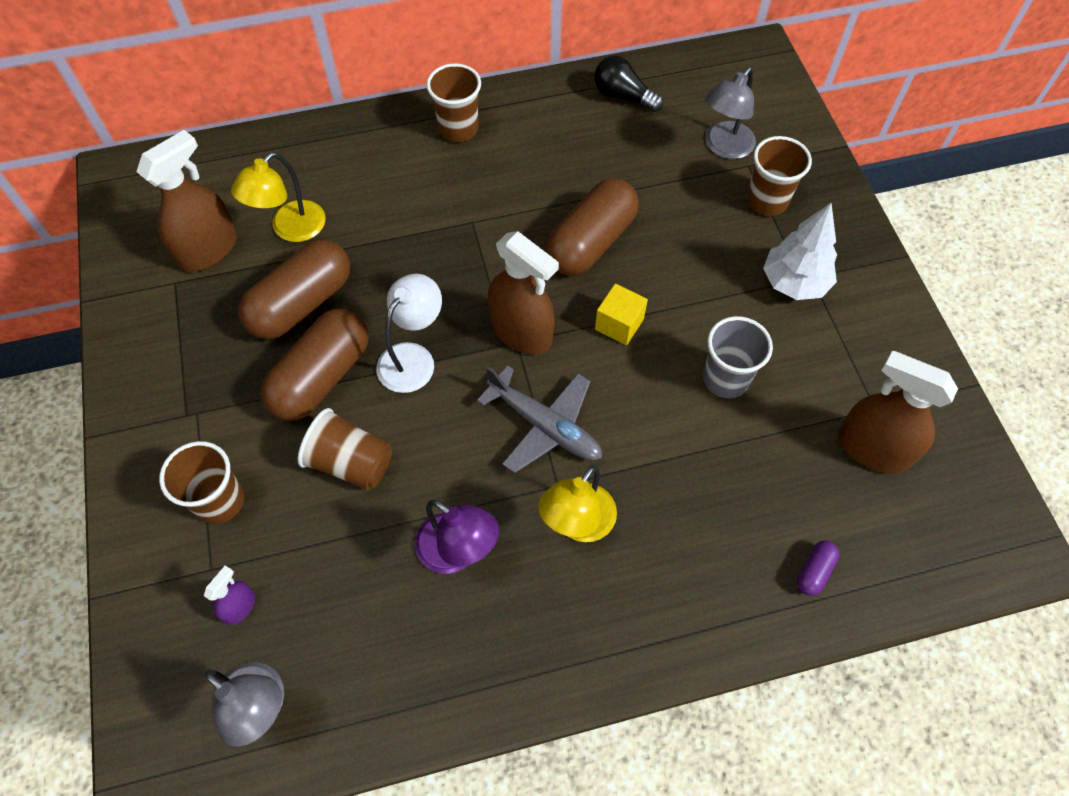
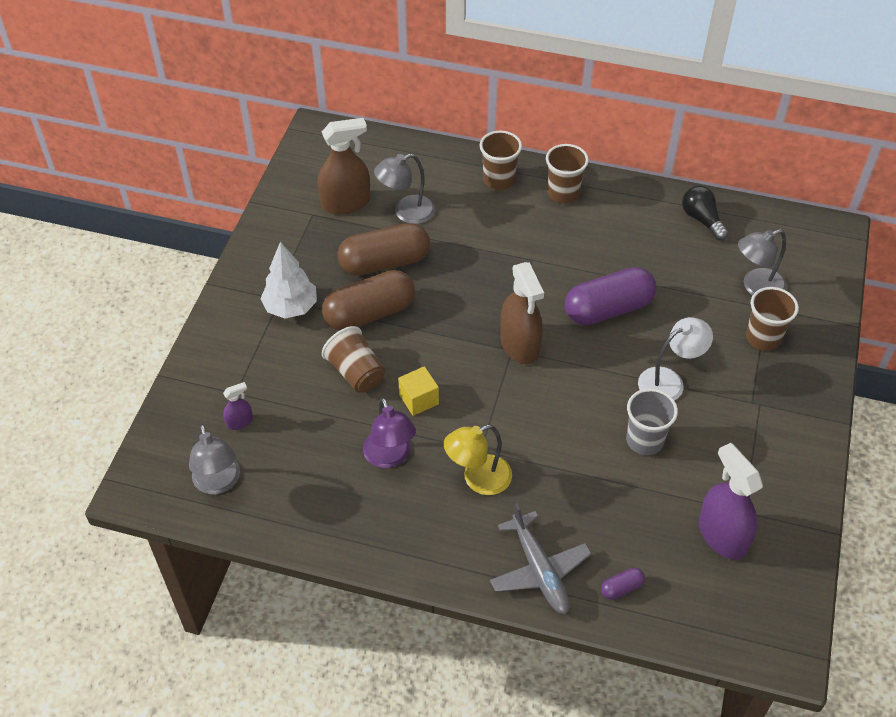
camera: 30 degrees right, 10 degrees down
brown cup [159,441,244,524] -> brown cup moved to [480,131,522,190]
yellow lamp [231,152,326,242] -> grey lamp [374,153,435,224]
white lamp [376,274,442,393] -> white lamp moved to [638,317,713,401]
grey plane [477,366,602,473] -> grey plane moved to [490,503,592,614]
brown capsule [545,178,639,276] -> purple capsule [565,267,656,325]
yellow cube [595,283,648,345] -> yellow cube moved to [398,366,439,416]
white tree [763,203,837,300] -> white tree moved to [260,242,317,319]
brown spray bottle [838,351,958,474] -> purple spray bottle [699,443,763,560]

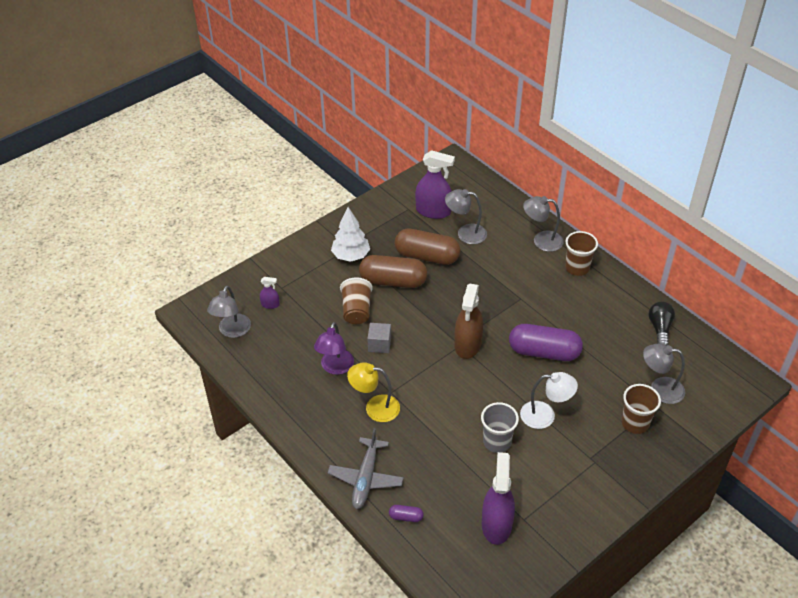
camera: 35 degrees right, 5 degrees down
brown spray bottle [317,118,370,215] -> purple spray bottle [415,150,455,219]
yellow cube [398,366,439,416] -> grey cube [367,323,391,353]
brown cup [480,131,522,190] -> grey lamp [523,196,564,252]

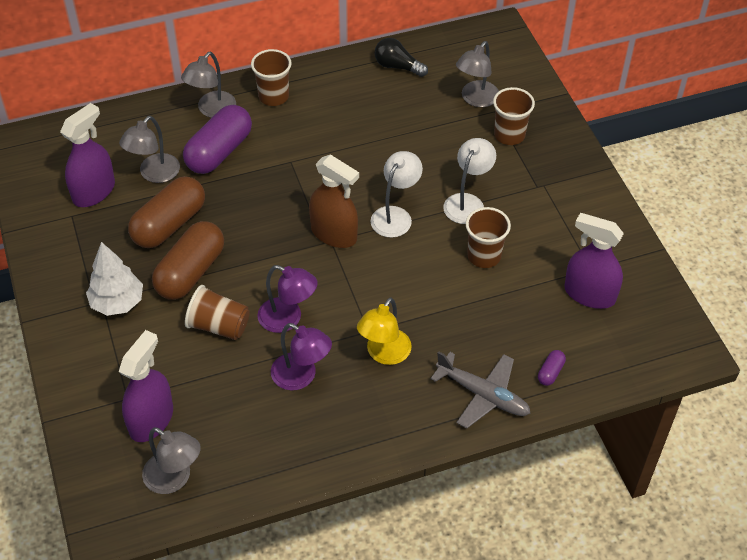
camera: 70 degrees left, 5 degrees up
purple spray bottle [260,277,280,309] -> purple spray bottle [119,330,173,442], size x2.09
grey cube [367,323,391,353] -> purple lamp [257,265,318,333]
grey cup [481,402,519,453] -> brown cup [466,207,511,268]
purple capsule [509,324,583,361] -> purple capsule moved to [183,105,252,174]
none -> white lamp [371,151,423,238]

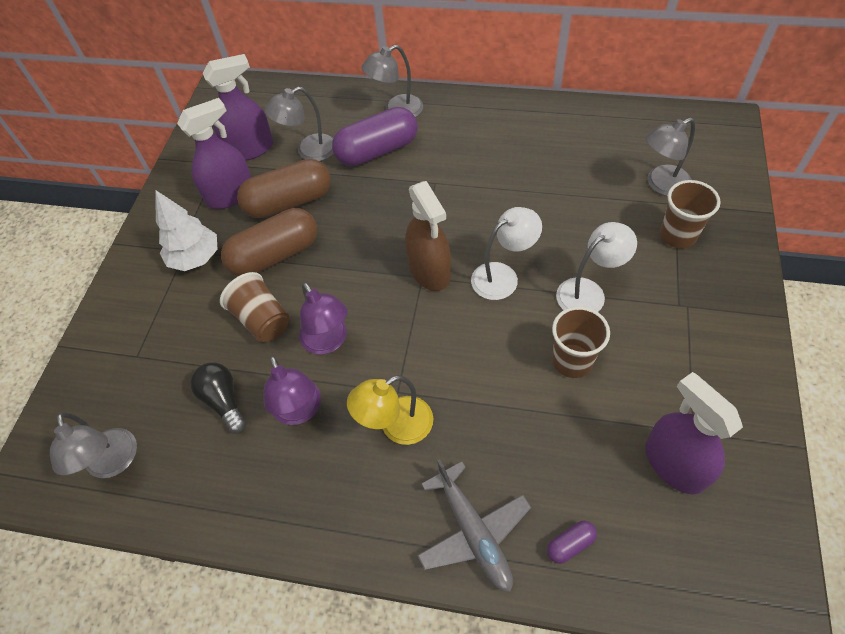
camera: 35 degrees right, 5 degrees up
purple spray bottle [119,330,173,442] -> purple spray bottle moved to [177,98,251,209]
brown cup [251,49,291,106] -> none
black light bulb [374,38,428,77] -> black light bulb moved to [190,362,246,434]

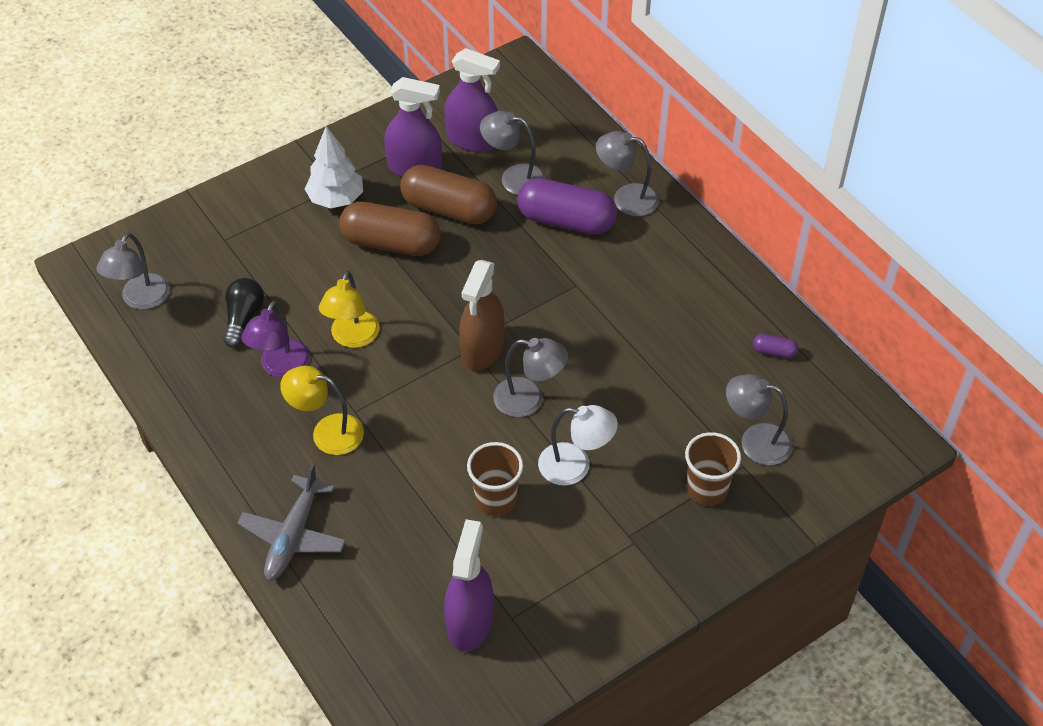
camera: 40 degrees right, 5 degrees down
brown cup [220,272,290,342] -> none
purple lamp [299,282,348,355] -> yellow lamp [319,271,379,348]
white lamp [471,207,542,300] -> grey lamp [493,338,568,417]
purple capsule [547,521,597,564] -> purple capsule moved to [753,334,799,358]

